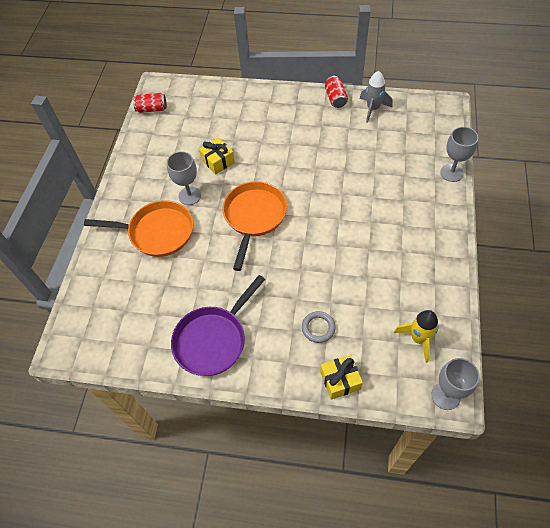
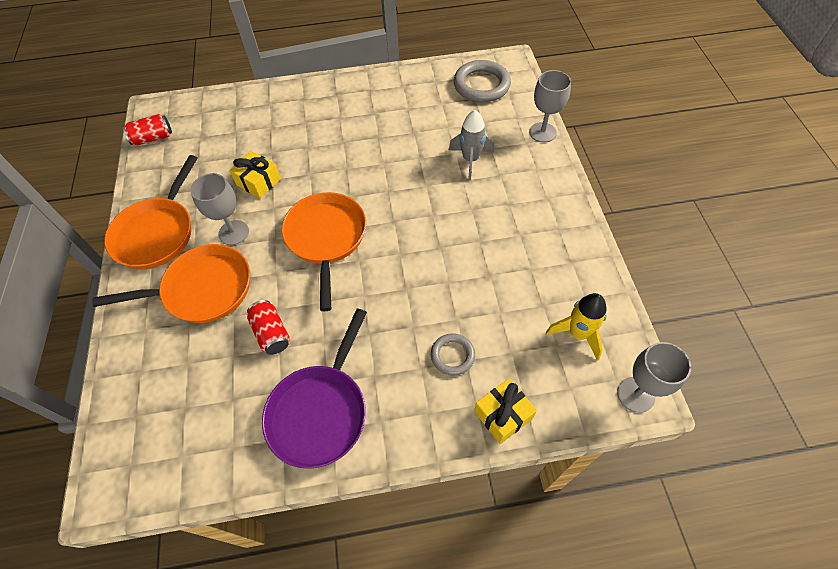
camera: 20 degrees left, 0 degrees up
red can [325,76,348,108] -> red can moved to [247,300,290,355]
grey rocket [360,71,393,123] -> grey rocket moved to [449,110,494,180]
none -> orange pan [104,155,198,269]
none -> grey ring [454,60,511,102]

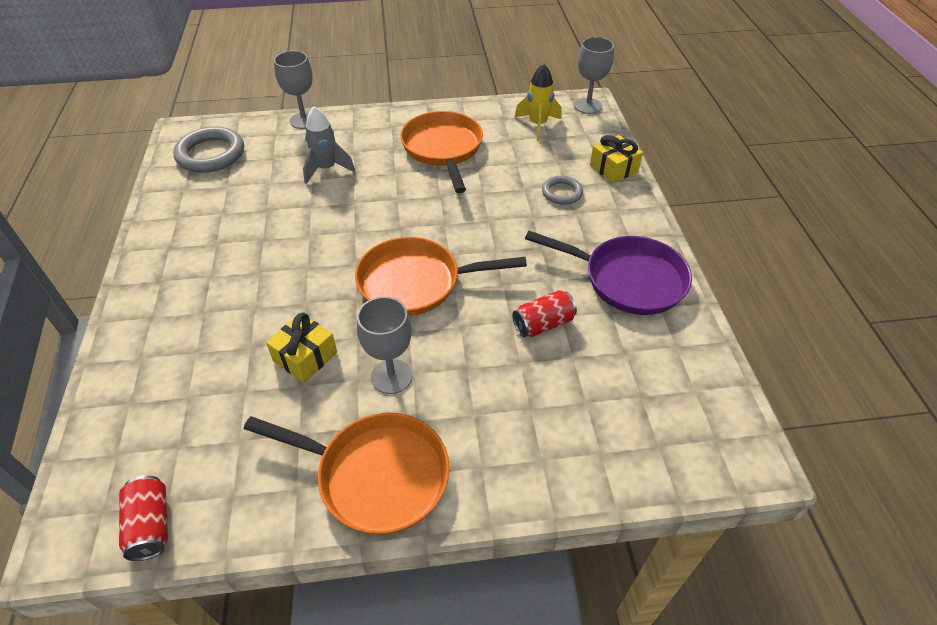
camera: 90 degrees left, 10 degrees down
orange pan [92,244,250,323] -> orange pan moved to [400,111,483,193]

